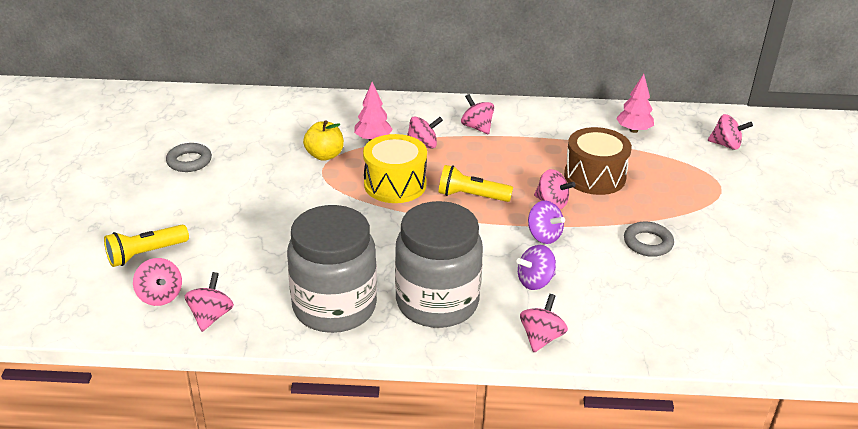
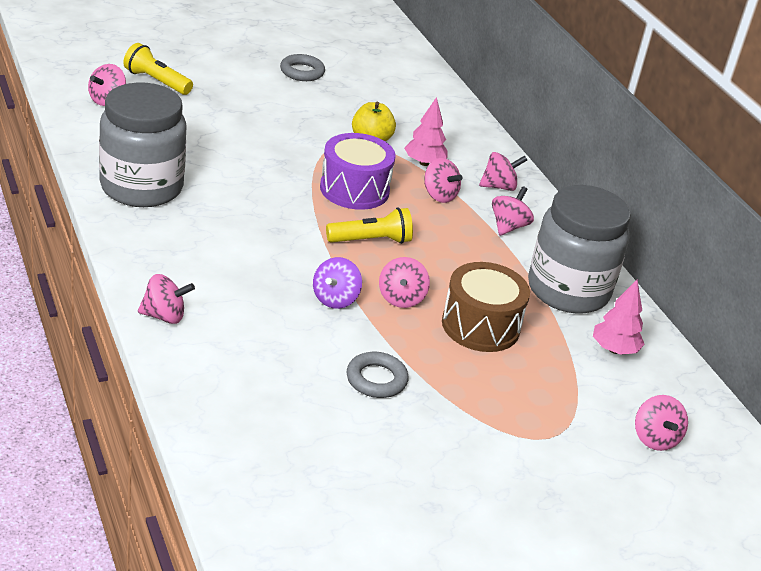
camera: 60 degrees right, 0 degrees up
pink spinning top [185,272,234,332] -> pink spinning top moved to [479,152,527,191]
yellow drum [363,134,427,203] -> purple drum [320,133,396,210]
grey jar [395,201,483,328] -> grey jar moved to [528,185,631,314]
yellow flashlight [439,165,513,202] -> yellow flashlight turned 90 degrees clockwise [326,207,413,244]
purple spinning top [516,245,556,290] -> none

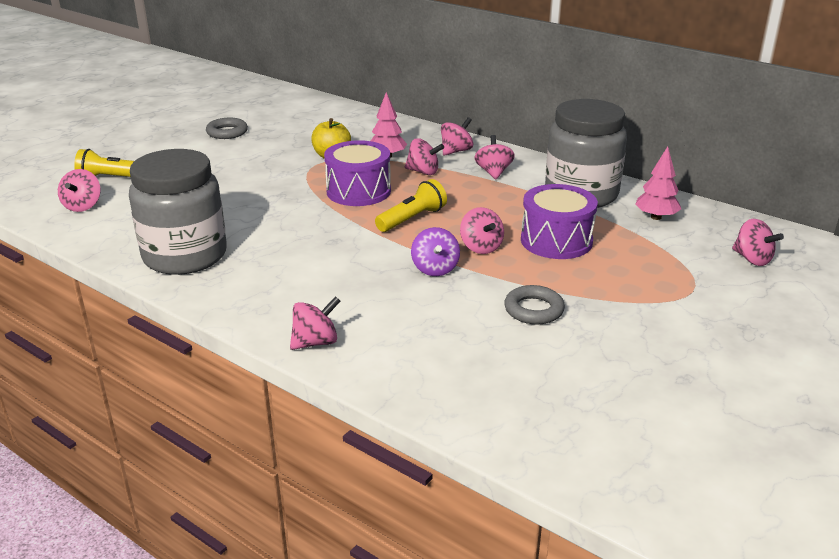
camera: 25 degrees left, 5 degrees down
brown drum [442,262,530,352] -> purple drum [521,184,598,259]

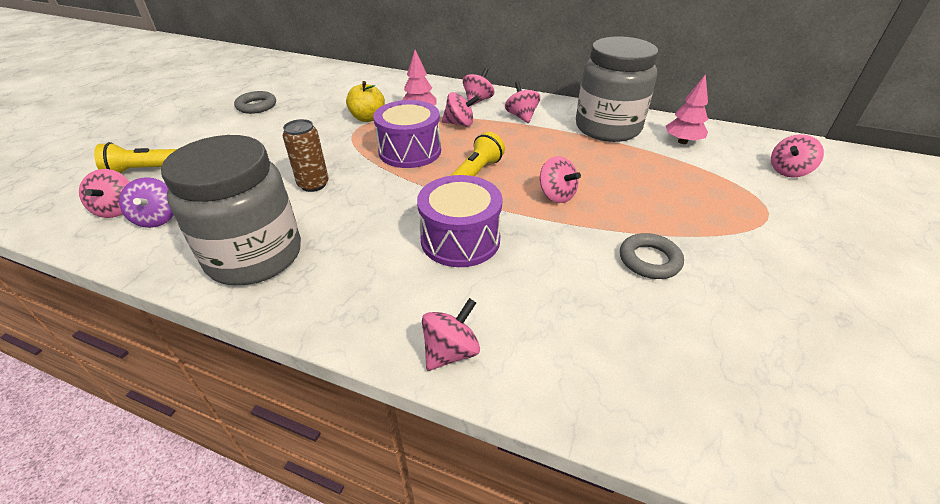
camera: 15 degrees left, 10 degrees up
purple spinning top [411,227,460,276] -> purple spinning top moved to [119,177,173,228]
purple drum [521,184,598,259] -> purple drum moved to [417,175,503,267]
pink spinning top [732,219,784,266] -> pink spinning top turned 105 degrees clockwise [771,134,824,178]
none -> brown can [283,119,329,192]

